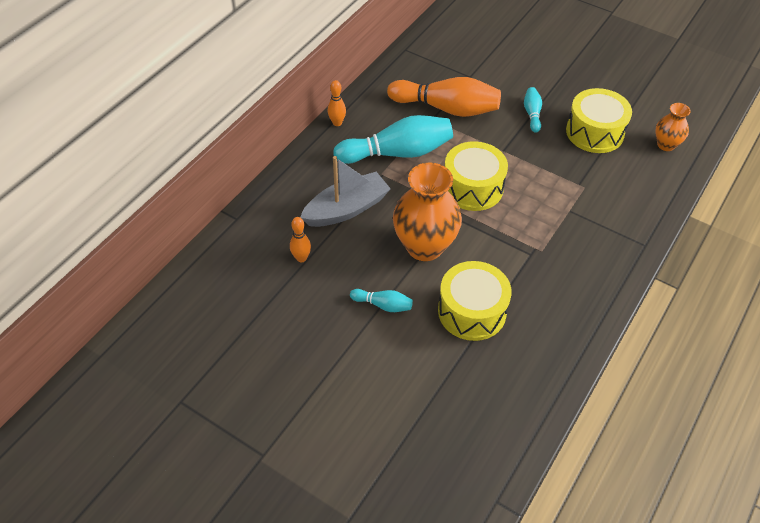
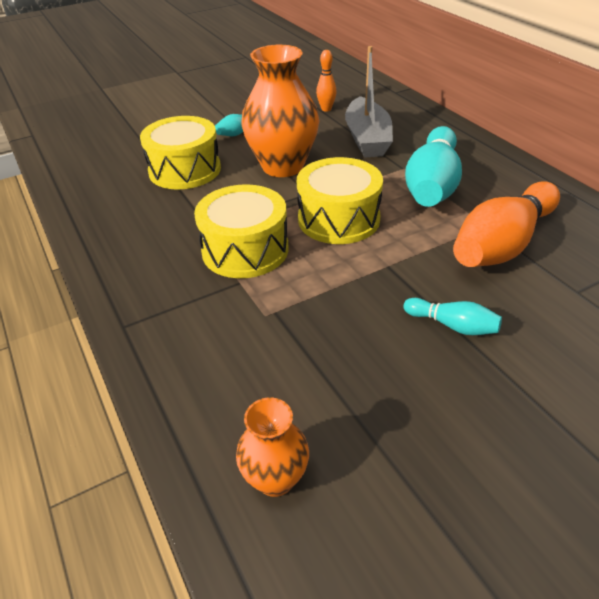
camera: 120 degrees right, 10 degrees down
orange bowling pin [328,80,346,126] -> none
yellow drum [566,88,632,153] -> yellow drum moved to [194,184,288,278]

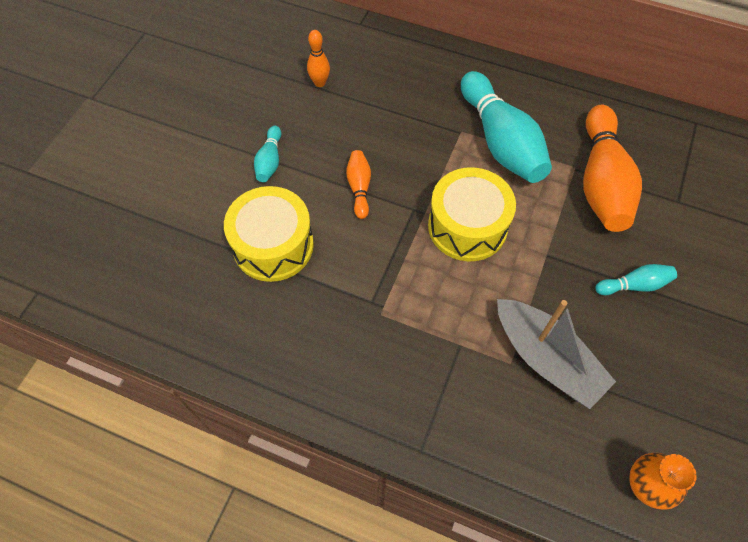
camera: 40 degrees left, 20 degrees up
yellow drum [194,184,288,278] -> none
orange vase [241,44,319,177] -> orange bowling pin [346,150,371,219]
grey boat [345,46,393,158] -> grey boat moved to [497,299,616,409]

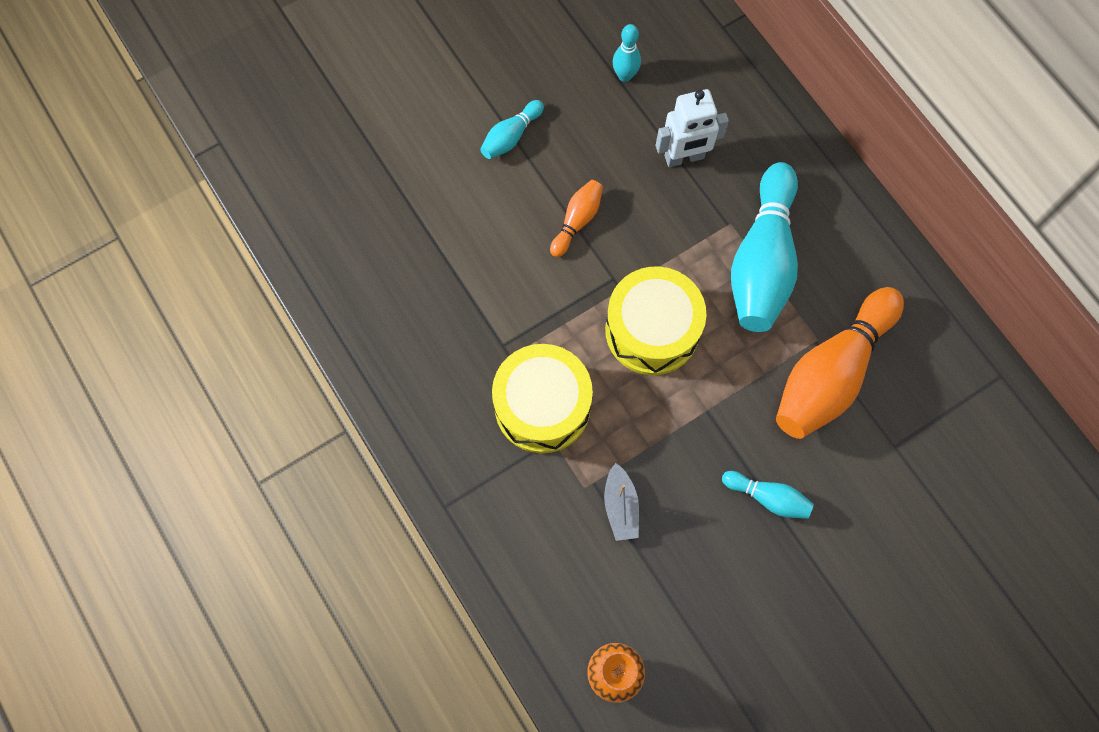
camera: 35 degrees right, 10 degrees up
yellow drum [224,186,314,282] -> yellow drum moved to [492,344,593,453]
orange bowling pin [307,30,330,87] -> turquoise bowling pin [613,24,641,82]
grey boat [497,299,616,409] -> grey boat [604,463,639,541], size x0.51
none -> white robot [656,89,729,167]

